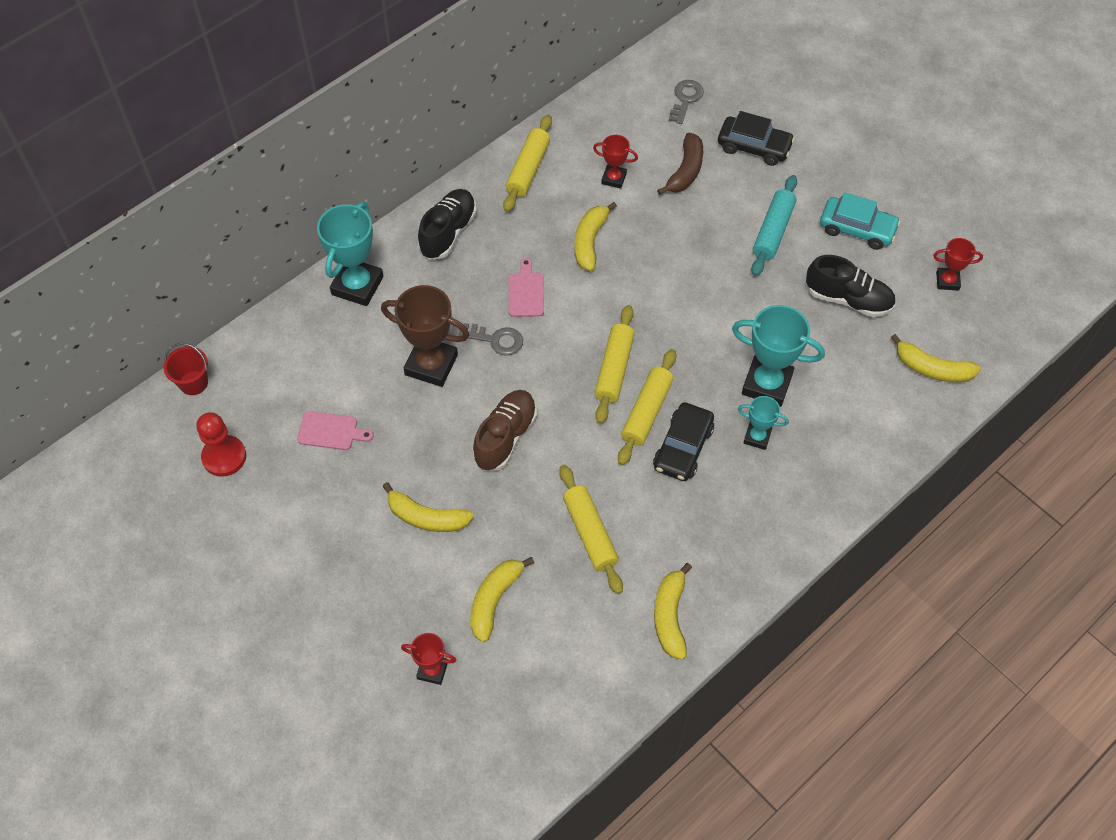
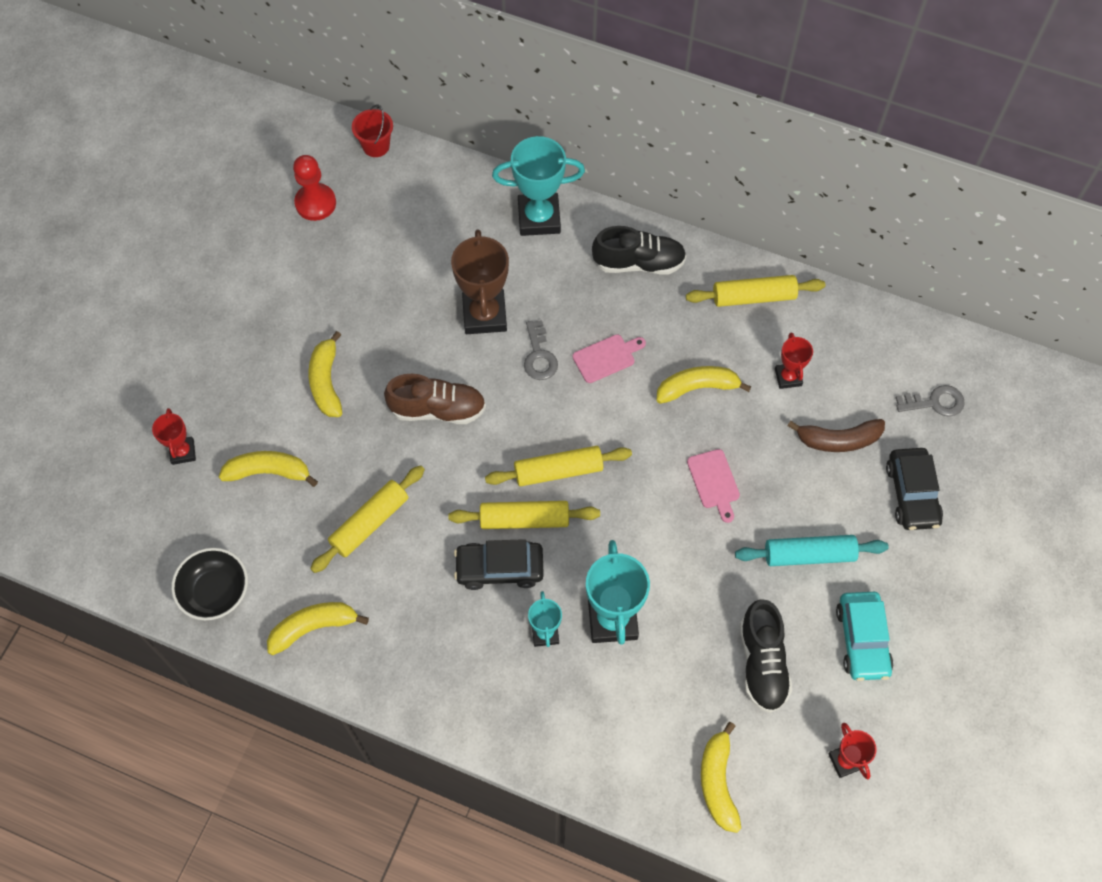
camera: 65 degrees right, 5 degrees up
pink cutting board [297,411,373,450] -> pink cutting board moved to [687,449,740,523]
none -> black bowl [171,548,248,620]

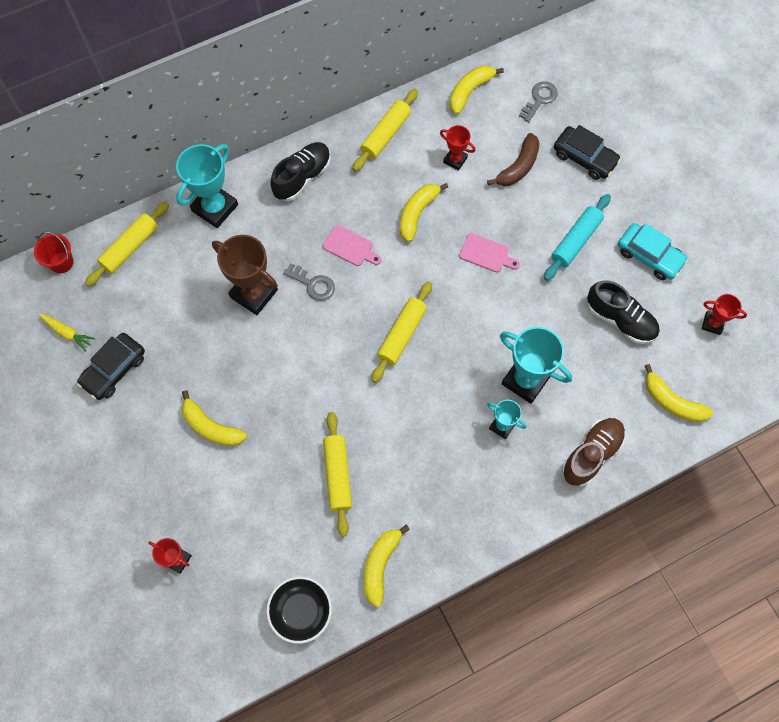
camera: 50 degrees left, 5 degrees up
yellow banana [219,451,318,487] -> yellow banana moved to [450,66,504,115]
red pawn [293,155,336,221] -> yellow carrot [39,314,95,352]
brown shoe [384,374,486,424] -> brown shoe moved to [562,418,626,486]
yellow rolling pin [448,501,600,529] -> yellow rolling pin moved to [85,201,169,287]
black car [454,539,544,590] -> black car moved to [77,333,145,400]
pink cutting board [573,335,646,383] -> pink cutting board turned 105 degrees clockwise [323,225,381,266]

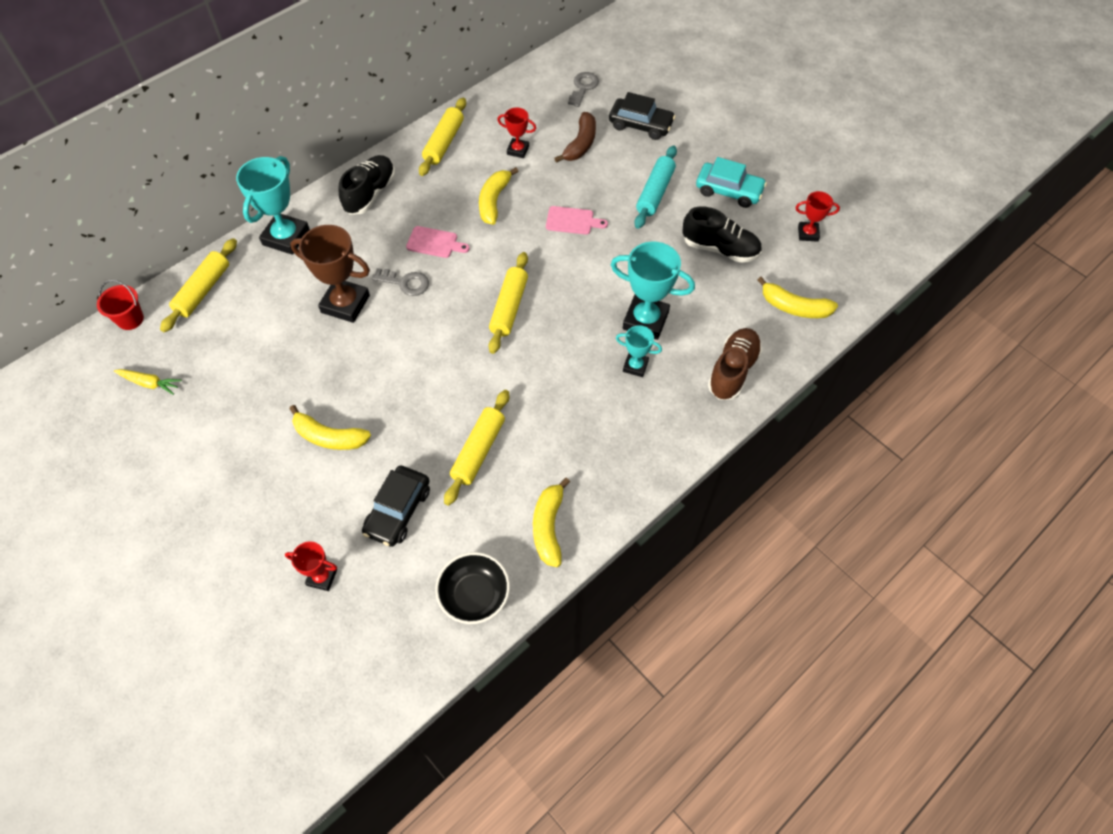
camera: 15 degrees left, 10 degrees down
black car [77,333,145,400] -> black car moved to [362,466,430,547]
yellow rolling pin [323,412,352,537] -> yellow rolling pin turned 45 degrees clockwise [444,390,509,506]
yellow banana [450,66,504,115] -> none

